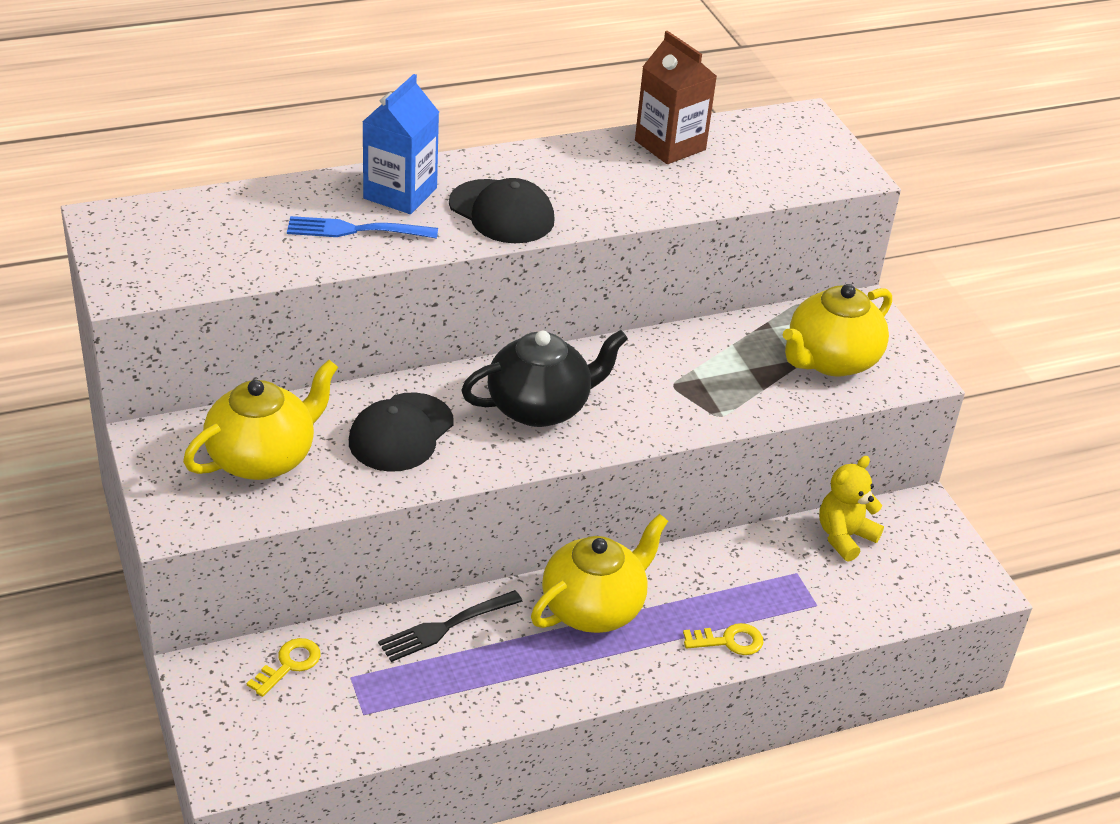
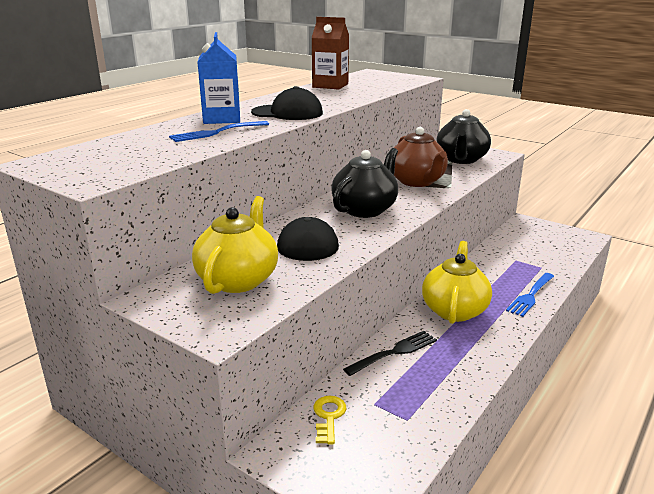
camera: 30 degrees left, 15 degrees down
black fork [378,590,523,662] -> black fork turned 150 degrees counterclockwise [343,331,437,376]
yellow key [683,623,763,655] -> blue fork [506,273,554,317]
yellow teapot [783,284,892,377] -> black teapot [436,109,491,164]
yellow teddy bear [819,456,884,562] -> none
none -> brown teapot [394,127,448,187]

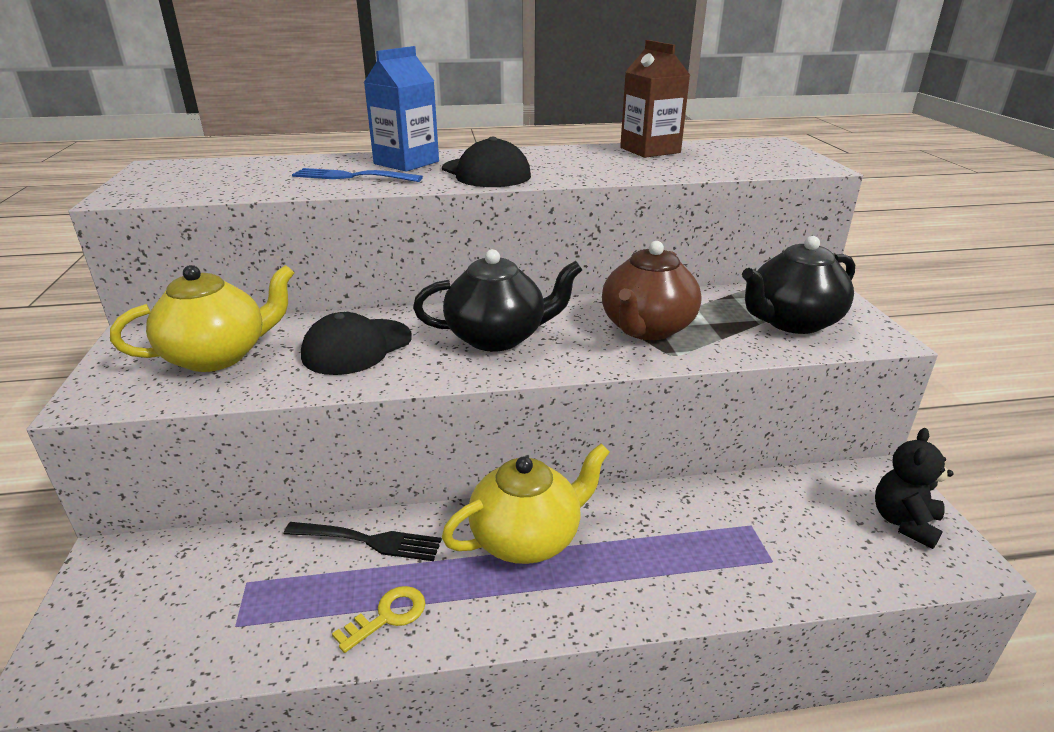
camera: 45 degrees right, 5 degrees up
yellow key [313,396,346,444] -> yellow key moved to [332,586,426,653]
blue fork [506,273,554,317] -> none
none -> black teddy bear [875,428,954,549]

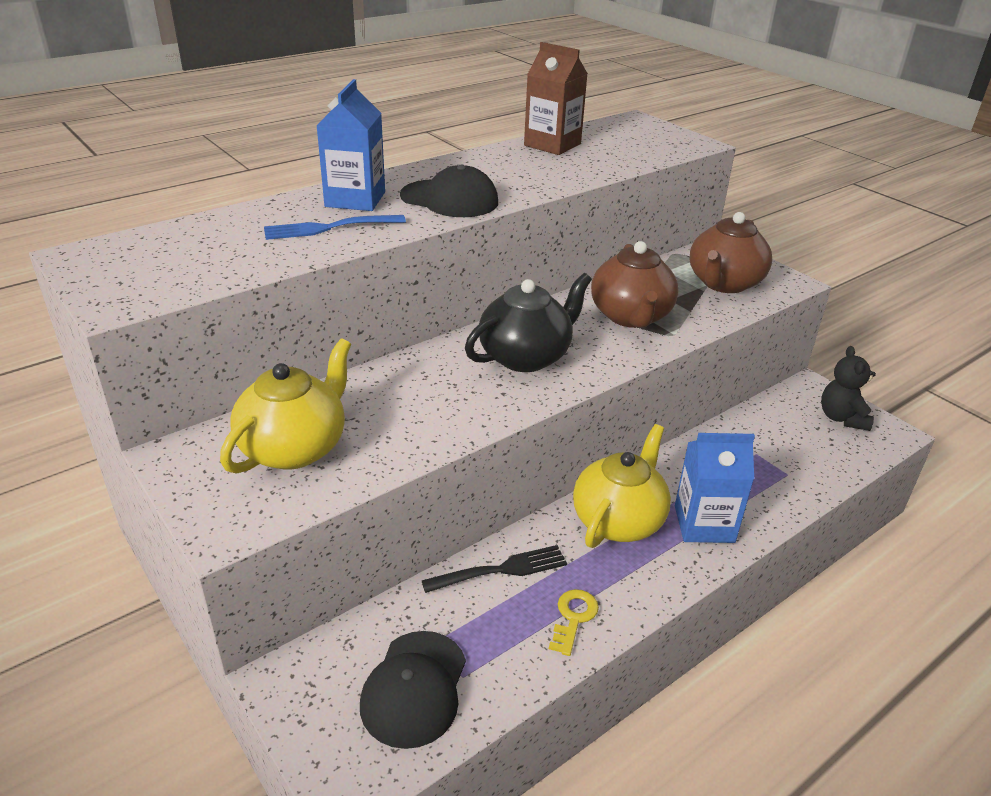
camera: 30 degrees left, 5 degrees up
black cap [301,312,412,375] -> black cap moved to [360,631,466,749]
black teapot [742,236,855,334] -> brown teapot [690,212,772,293]
none -> blue carton [675,433,755,543]

